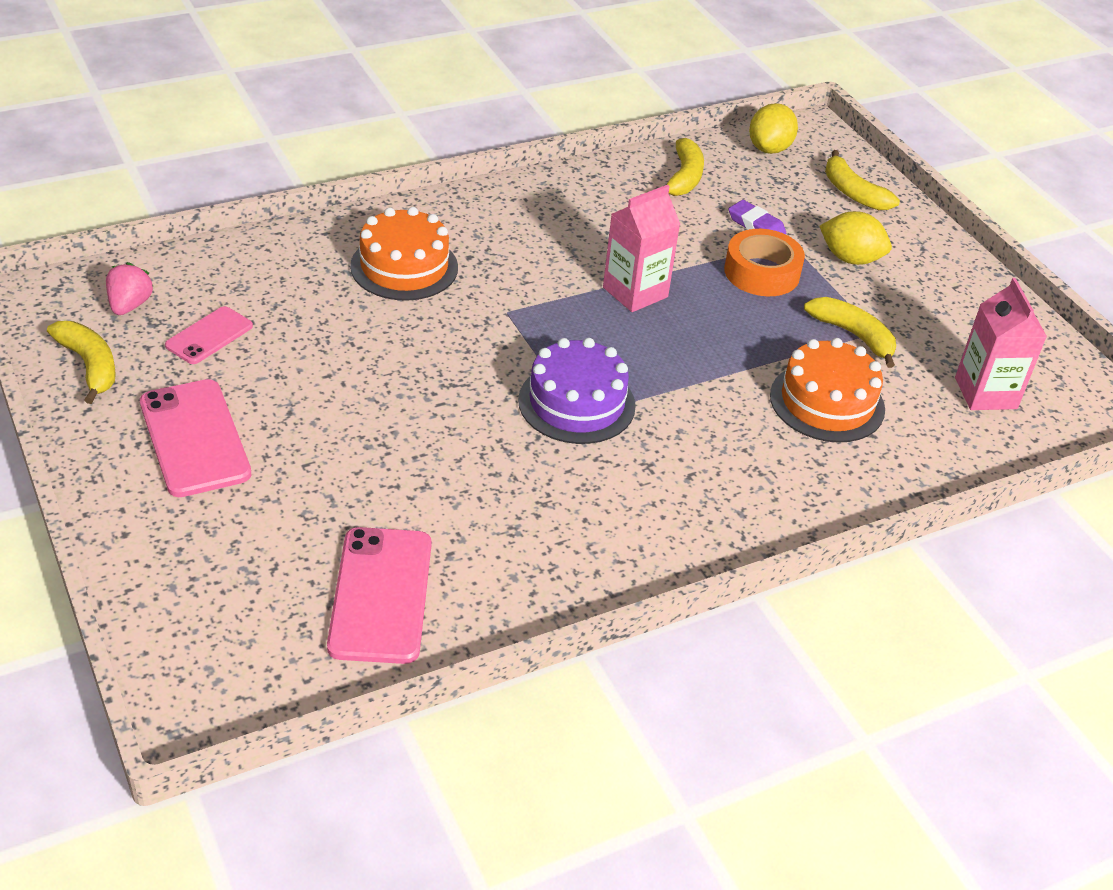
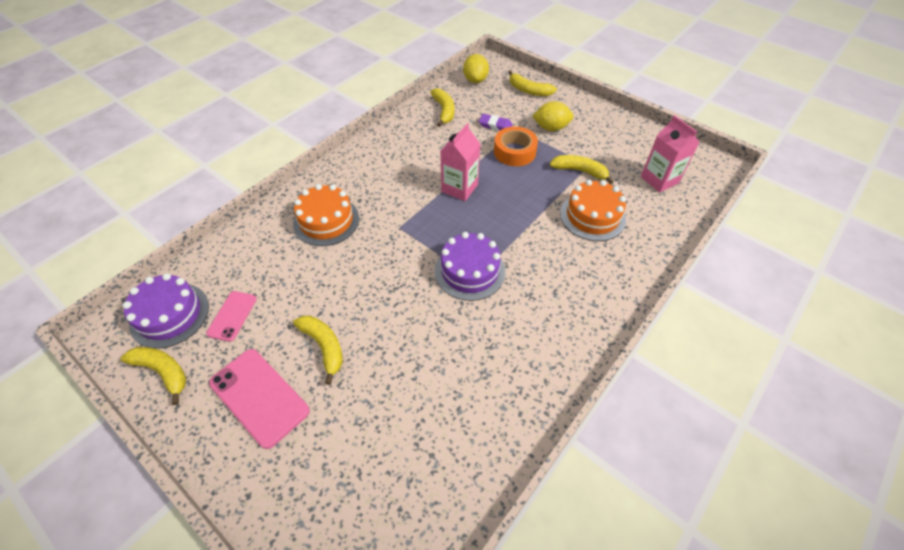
camera: 20 degrees left, 10 degrees up
pink strawberry [106,262,154,315] -> purple cake [122,273,209,349]
pink phone [327,527,432,664] -> none
none -> yellow banana [293,316,343,385]

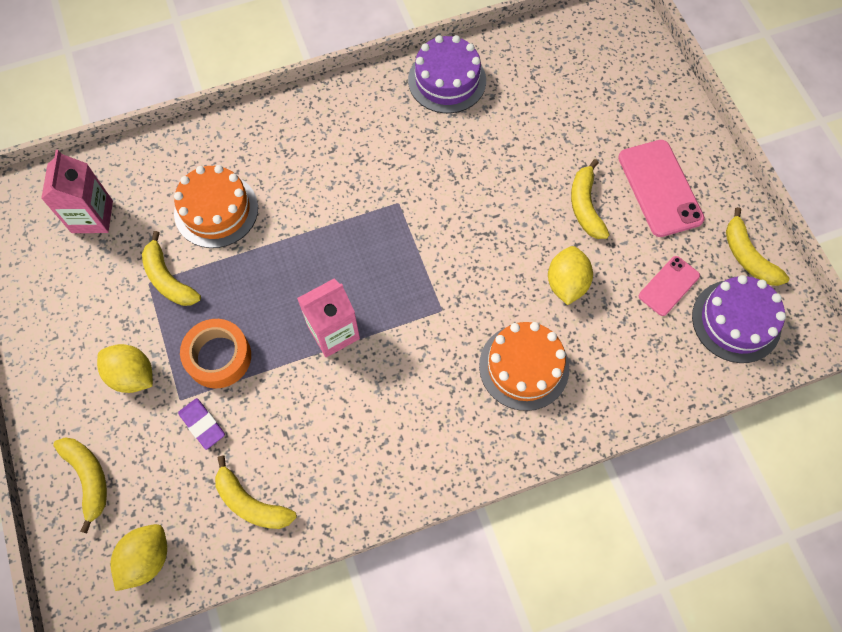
camera: 150 degrees left, 15 degrees up
yellow banana [430,88,454,127] -> yellow banana turned 75 degrees counterclockwise [215,456,297,529]
purple cake [435,232,505,301] -> purple cake moved to [408,35,486,113]
none -> yellow lemon [548,246,593,305]

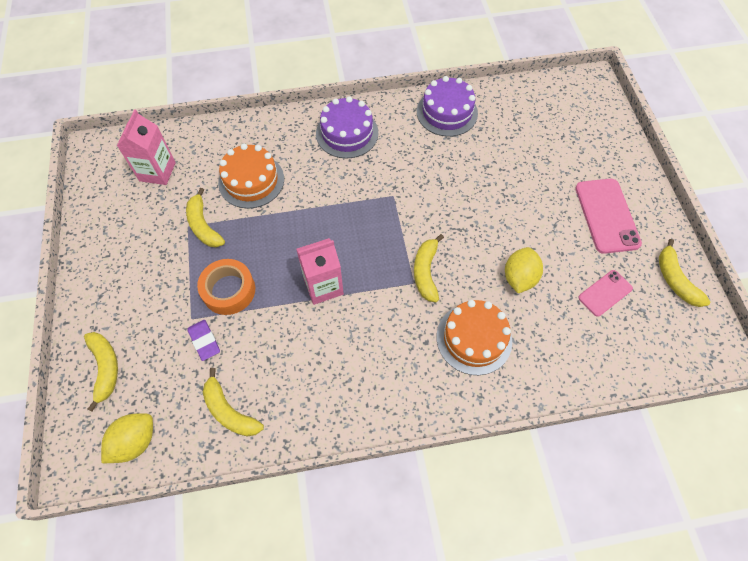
camera: 10 degrees right, 5 degrees down
yellow lemon [97,344,153,393] -> none
yellow banana [571,159,610,239] -> yellow banana moved to [414,234,444,302]
purple cake [692,275,786,363] -> purple cake moved to [316,96,378,159]

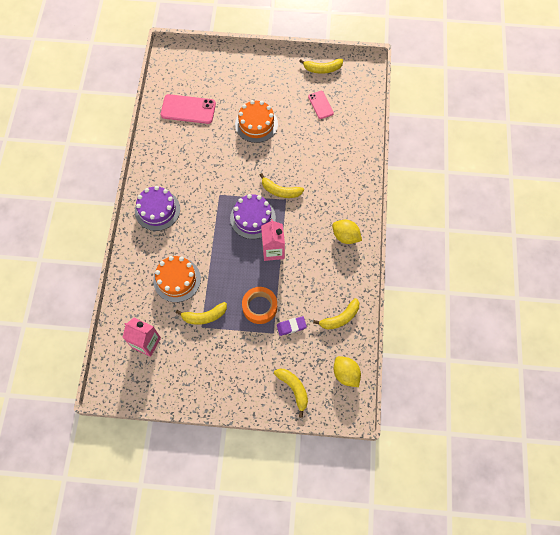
camera: 75 degrees left, 5 degrees up
yellow banana [84,332,118,412] -> yellow banana turned 60 degrees clockwise [274,369,308,418]
purple cake [417,76,478,137] -> purple cake moved to [230,194,276,239]
orange cake [436,300,512,375] -> orange cake moved to [235,100,278,143]
yellow lemon [505,247,543,293] -> yellow lemon moved to [332,220,362,244]
pink phone [575,179,642,254] -> pink phone moved to [161,94,216,124]

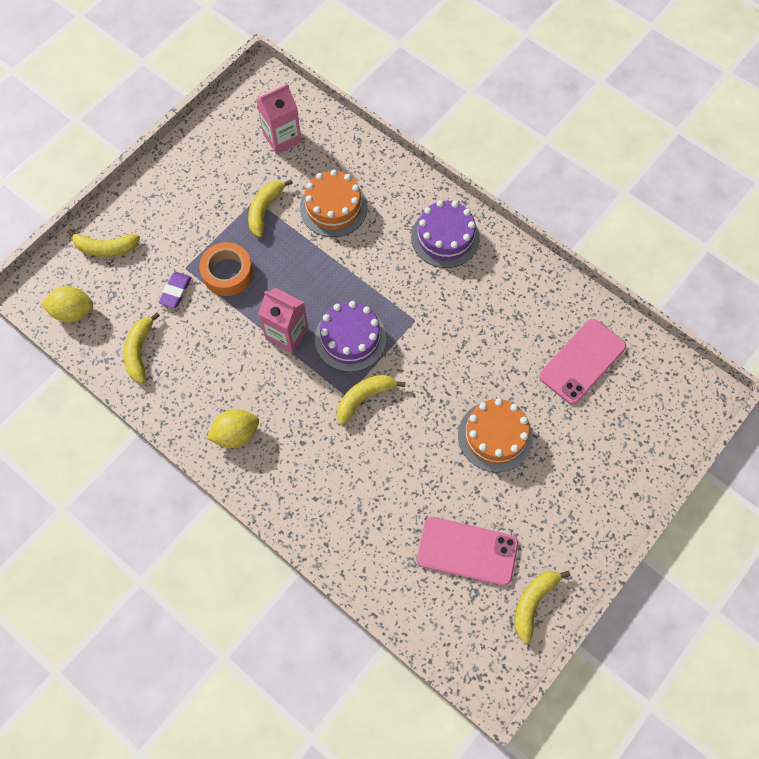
camera: 125 degrees right, 0 degrees up
pink phone [308,91,334,119] -> pink phone [417,517,518,586], size x1.70

